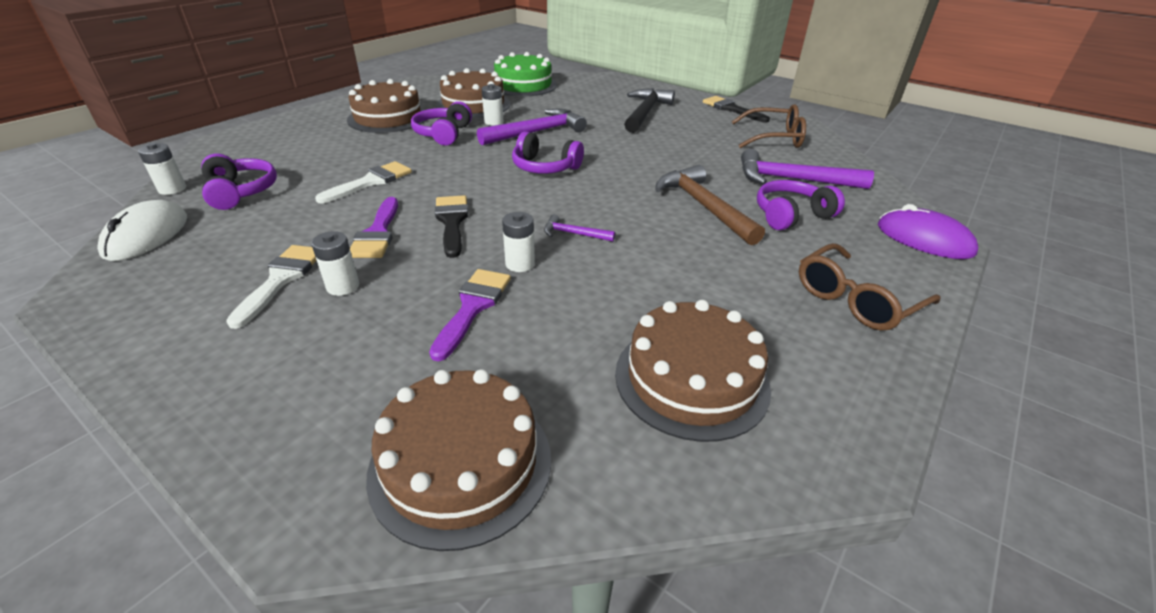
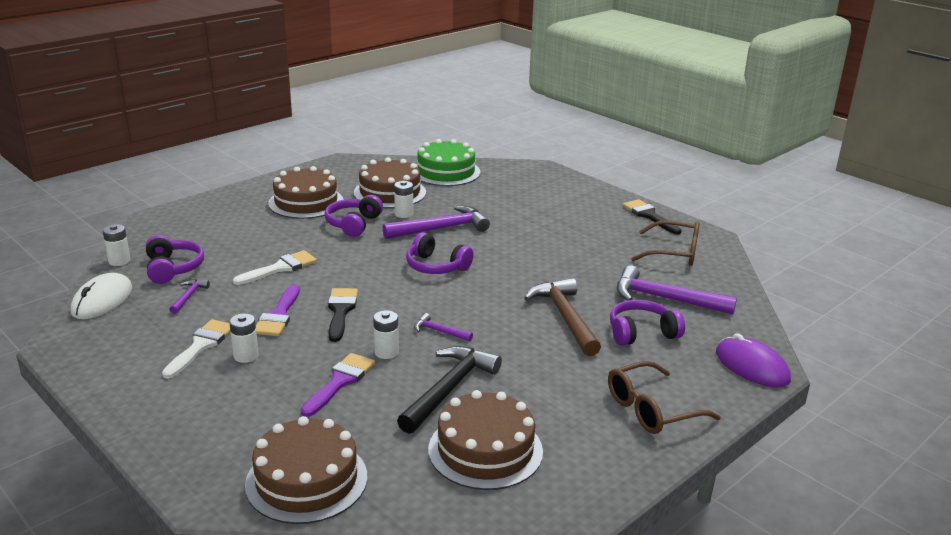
camera: 10 degrees right, 10 degrees down
black hammer [624,88,675,133] -> black hammer moved to [397,346,502,434]
none -> purple hammer [169,279,210,314]

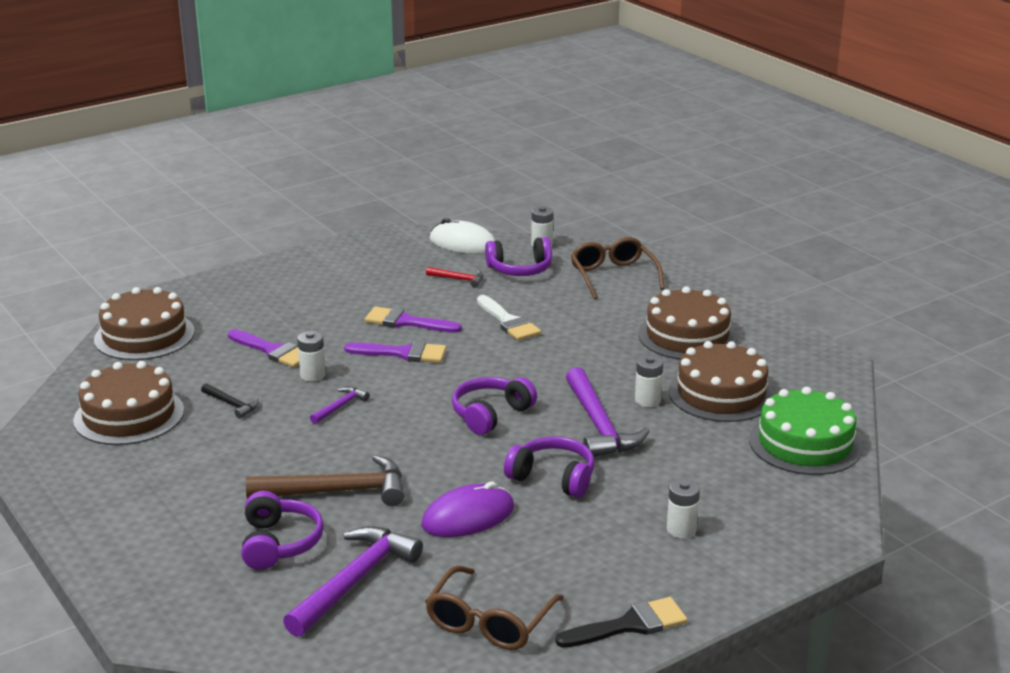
camera: 100 degrees right, 0 degrees up
white brush [162,319,231,379] -> none
purple hammer [169,279,210,314] -> red hammer [426,267,484,288]
white battery [229,314,259,363] -> white battery moved to [667,479,700,539]
purple headphones [324,195,383,237] -> purple headphones moved to [504,436,594,498]
black brush [328,288,358,342] -> purple brush [344,341,446,363]
black hammer [397,346,502,434] -> black hammer [201,384,259,419], size x0.48
brown glasses [608,361,721,434] -> brown glasses moved to [571,237,665,300]
purple mouse [716,333,791,387] -> purple mouse moved to [421,482,514,537]

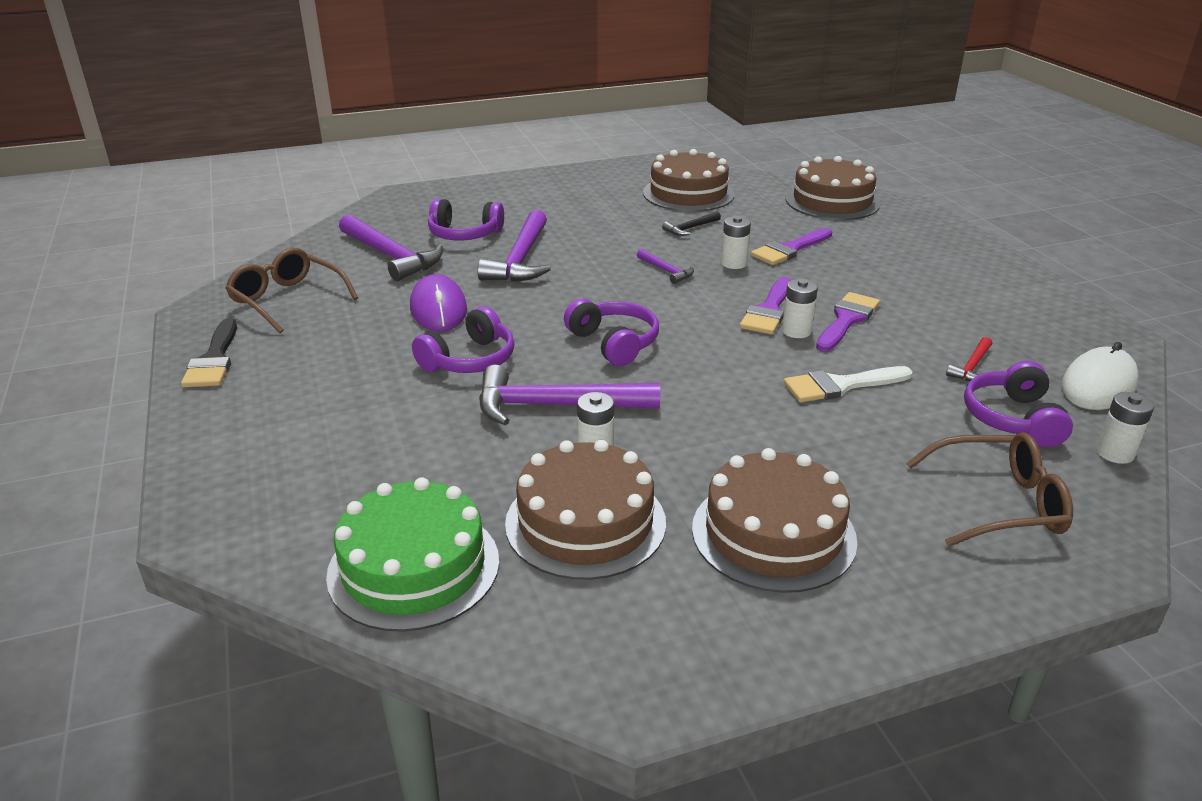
camera: 105 degrees right, 5 degrees up
brown hammer [246,455,404,506] -> purple hammer [477,210,551,282]
white battery [667,479,700,539] -> white battery moved to [782,279,818,338]

